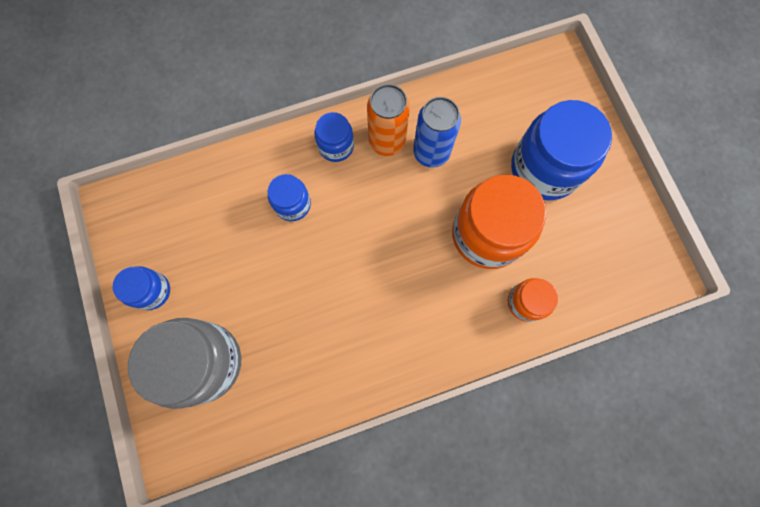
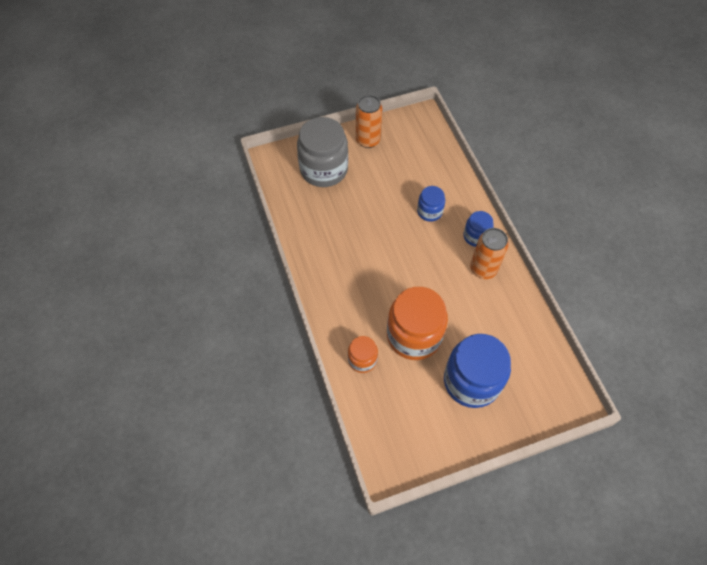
camera: 90 degrees right, 15 degrees down
blue jar [113,266,170,310] -> orange can [356,95,382,148]
blue can [413,97,461,168] -> none

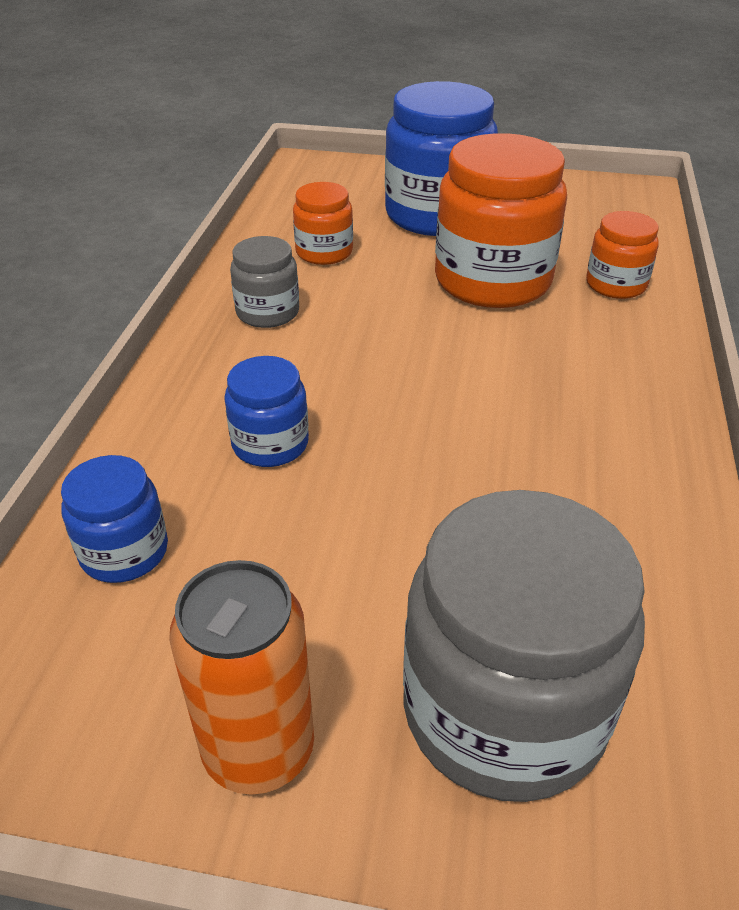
camera: 150 degrees left, 20 degrees down
blue jar [464,211,494,247] -> blue jar moved to [61,455,168,583]
orange can [470,228,509,279] -> grey jar [230,236,299,328]
none -> orange jar [293,182,353,265]

